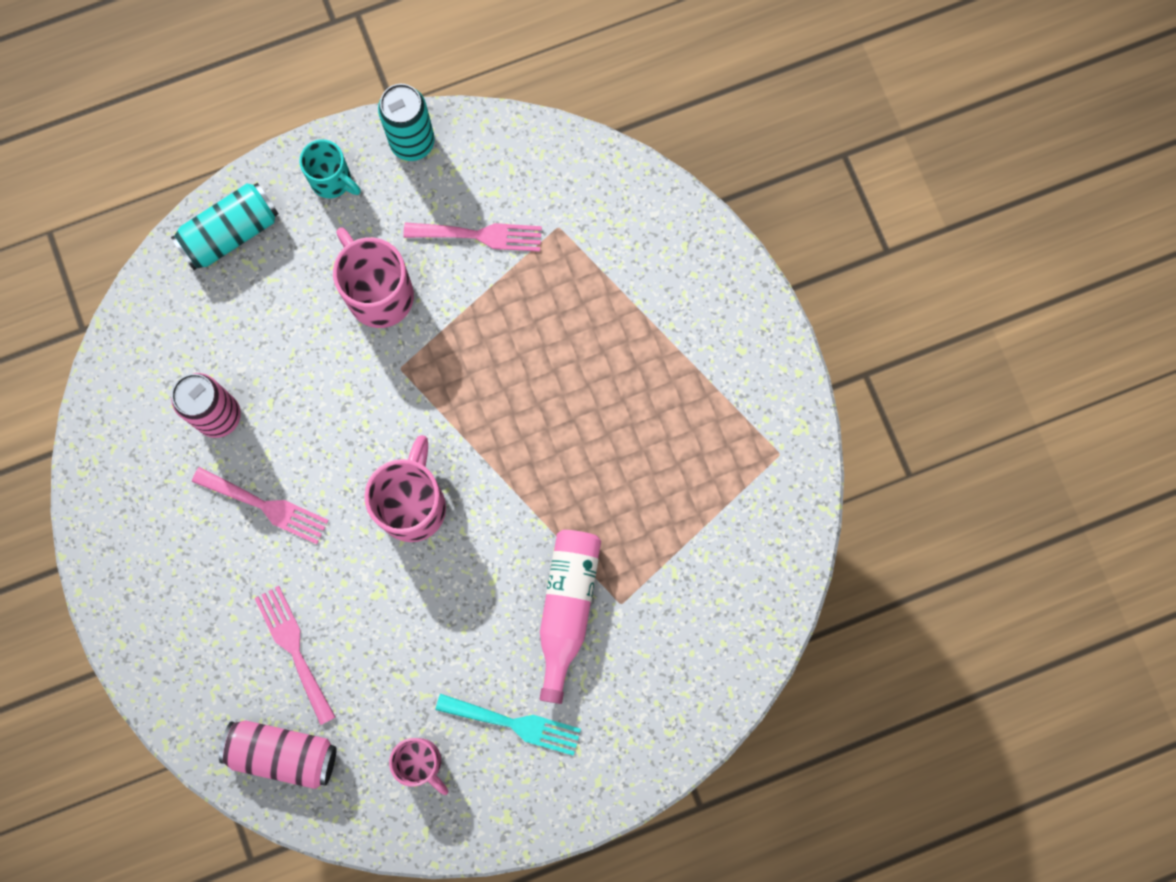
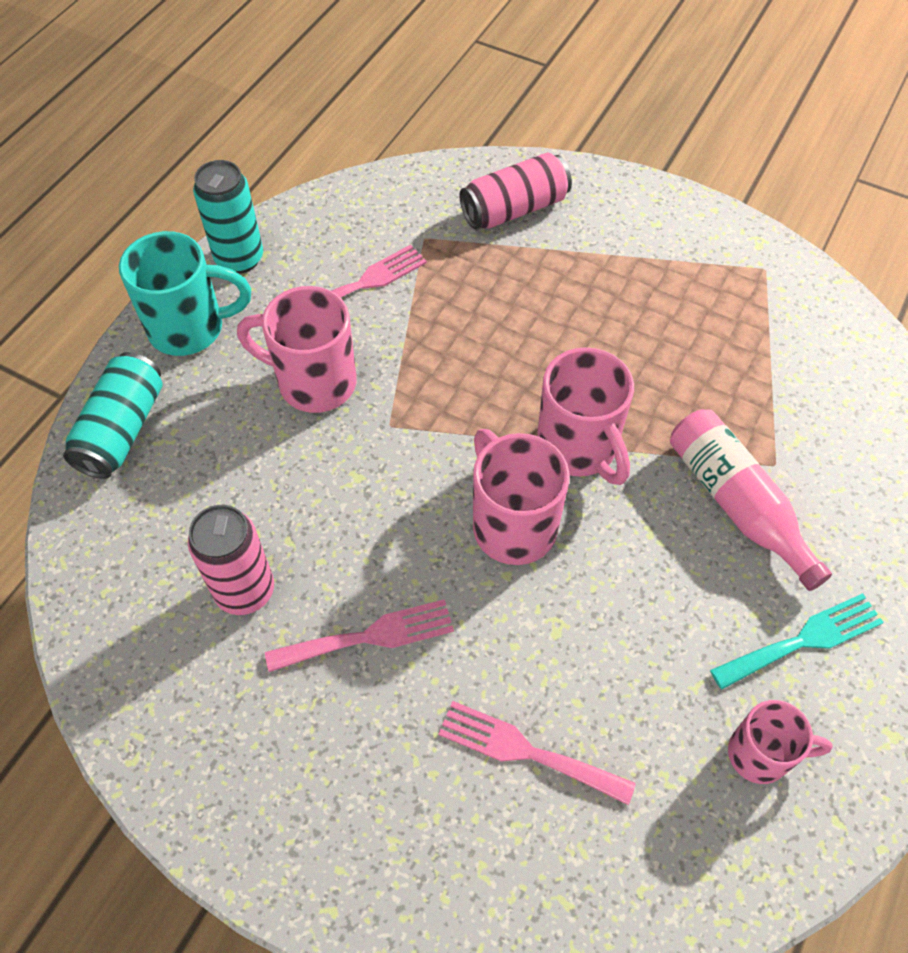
camera: 40 degrees left, 20 degrees down
pink can [219,720,337,789] -> pink can moved to [459,153,572,229]
turquoise mug [299,139,361,198] -> turquoise mug [119,231,251,356], size x1.58
none -> pink mug [537,347,634,485]

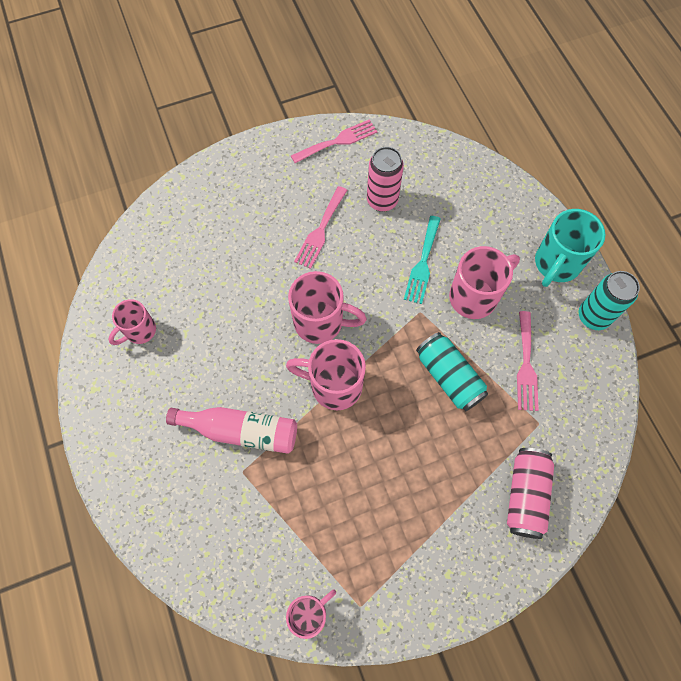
camera: 130 degrees right, 10 degrees up
turquoise can [63,352,163,479] -> turquoise can moved to [416,332,488,412]
pink fork [438,701,636,805] -> pink fork moved to [291,119,377,163]
turquoise fork [710,593,884,689] -> turquoise fork moved to [404,216,441,304]
none -> pink mug [286,589,336,639]

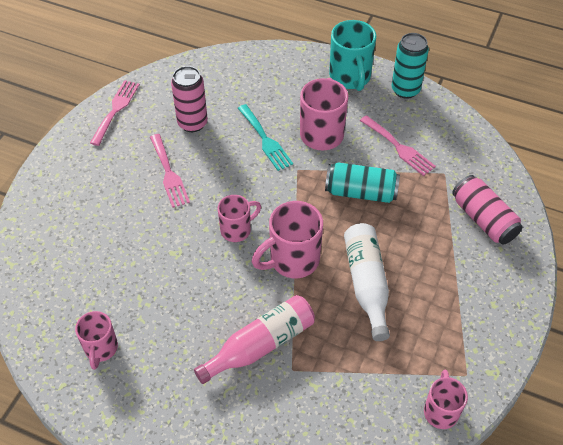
camera: 45 degrees left, 15 degrees down
pink mug [288,271,367,344] -> pink mug [218,195,261,242], size x0.63
none -> white bottle [344,223,390,341]

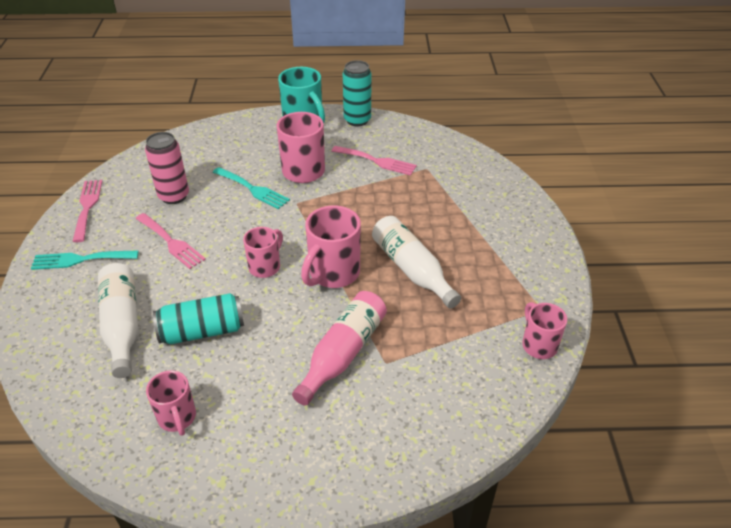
camera: 25 degrees left, 10 degrees down
turquoise can [325,162,400,203] -> turquoise can moved to [153,293,244,344]
pink can [452,175,523,245] -> none
none -> turquoise fork [31,250,139,270]
none -> white bottle [98,263,138,378]

